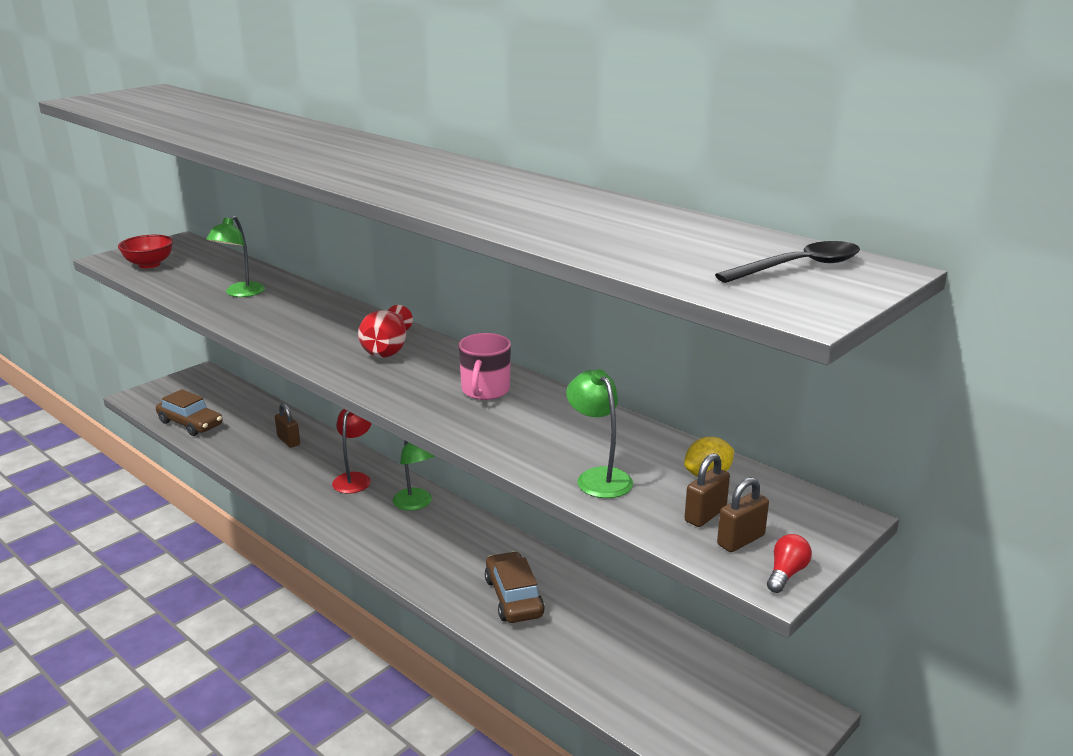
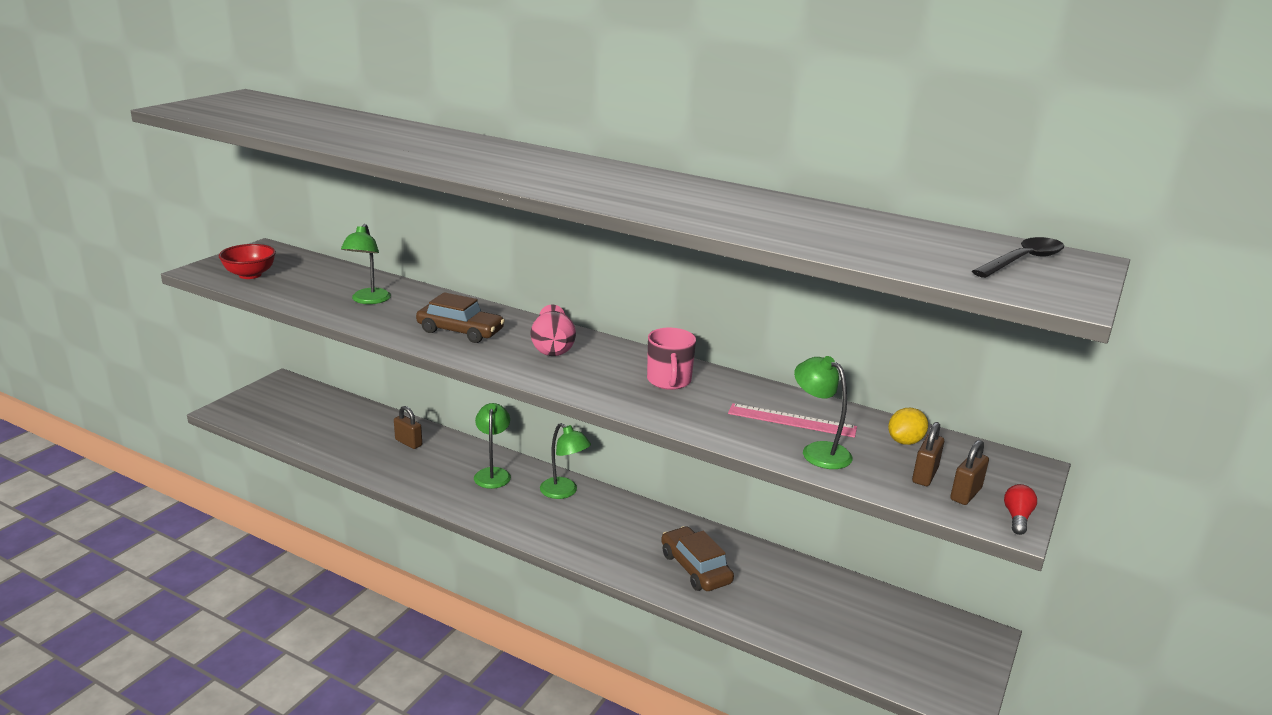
camera: 15 degrees left, 0 degrees up
brown car [156,389,223,436] -> brown car moved to [416,292,505,343]
red lamp [332,409,372,494] -> green lamp [474,403,511,489]
red vase [358,305,413,358] -> pink vase [531,305,576,356]
none -> pink ruler [728,403,857,438]

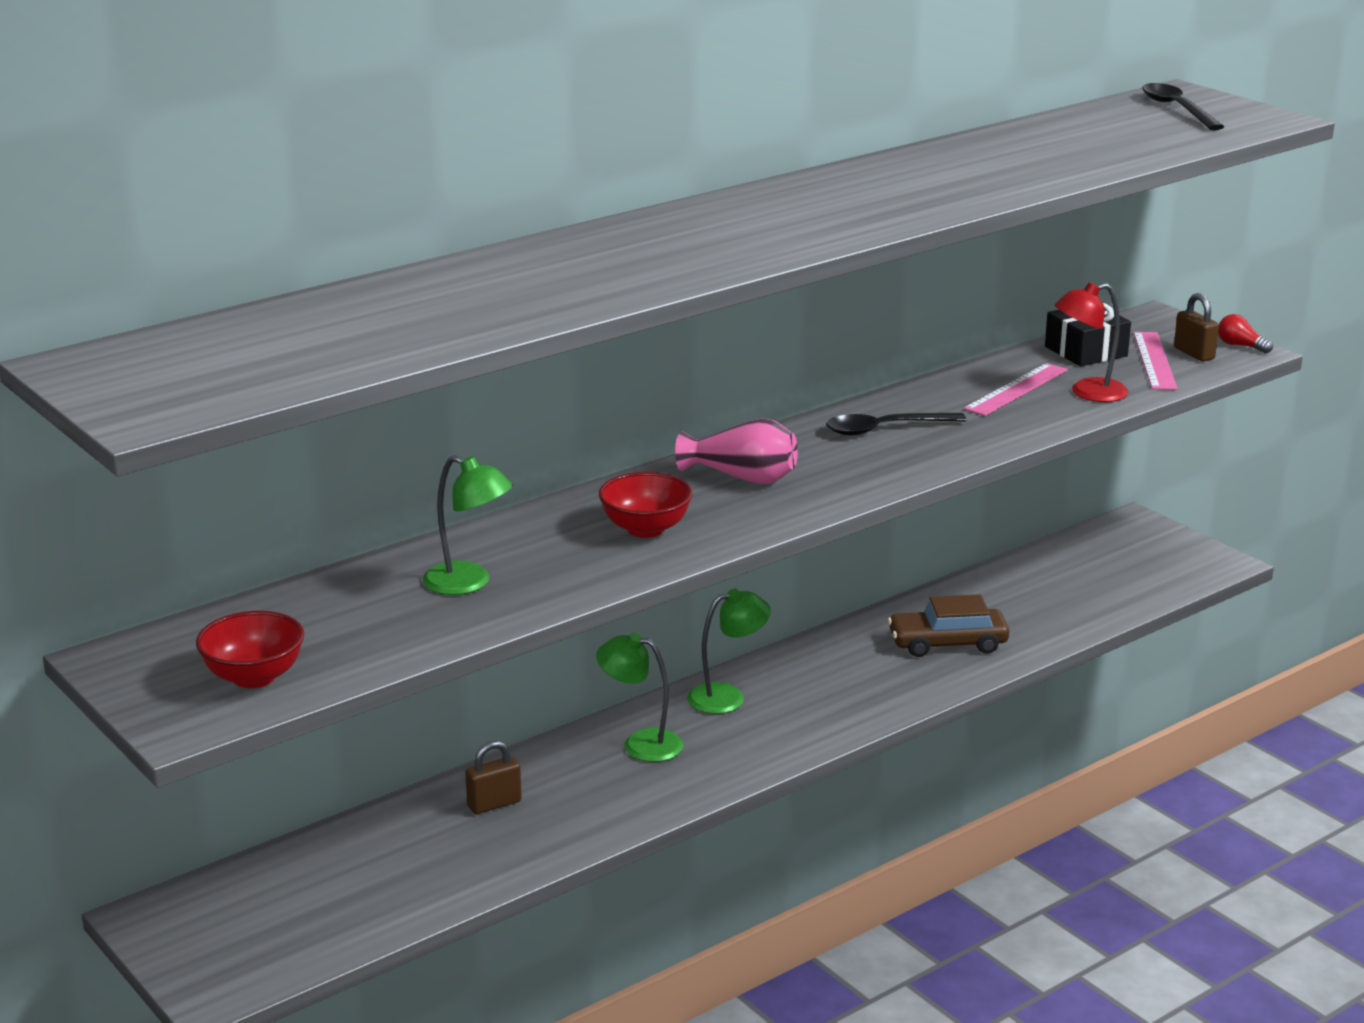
camera: 65 degrees left, 0 degrees up
brown car [416,292,505,343] -> red bowl [599,472,693,538]
pink mug [647,328,696,390] -> black spoon [826,413,967,435]
green lamp [794,356,853,469] -> red lamp [1055,282,1129,402]
yellow lemon [888,408,928,445] -> black gift [1045,303,1131,366]
brown padlock [912,422,944,486] -> pink ruler [1133,332,1178,390]

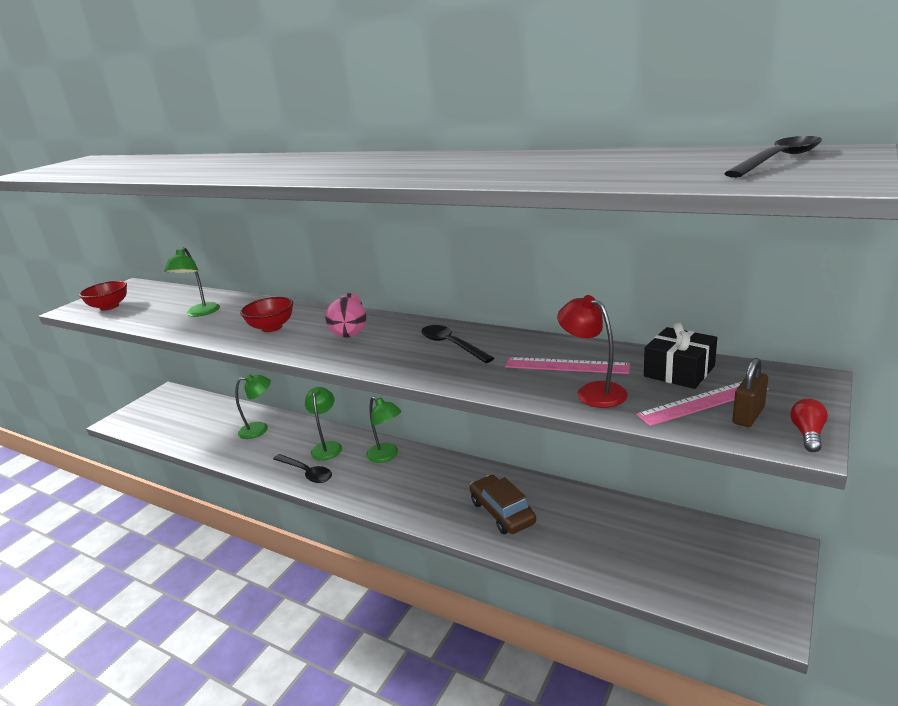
camera: 70 degrees right, 0 degrees up
brown padlock [465,741,522,814] -> green lamp [235,374,271,439]
none -> black spoon [273,454,332,483]

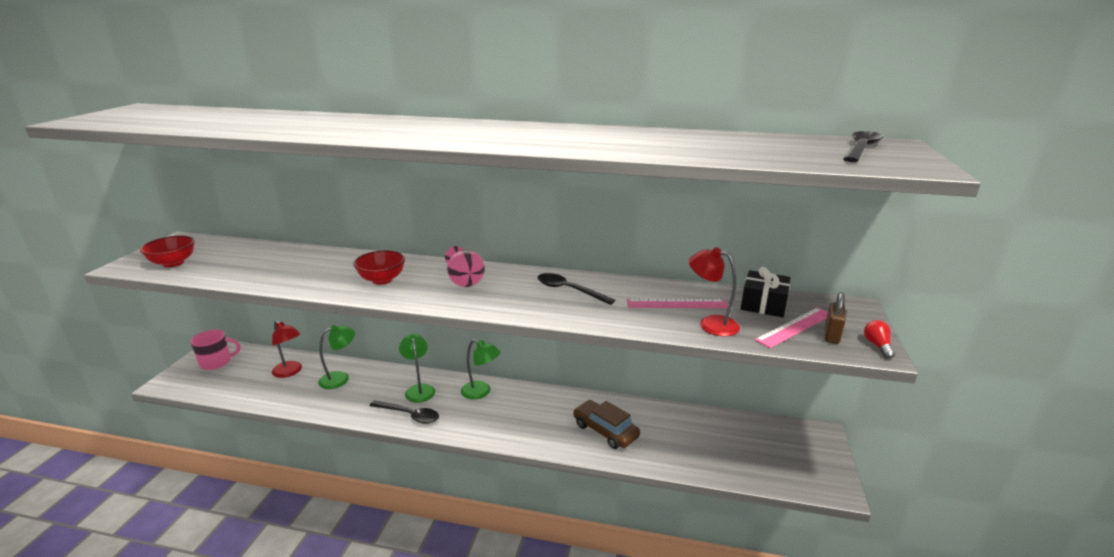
camera: 20 degrees left, 0 degrees up
green lamp [164,247,220,317] -> none
none -> pink mug [190,330,241,370]
none -> red lamp [272,320,302,378]

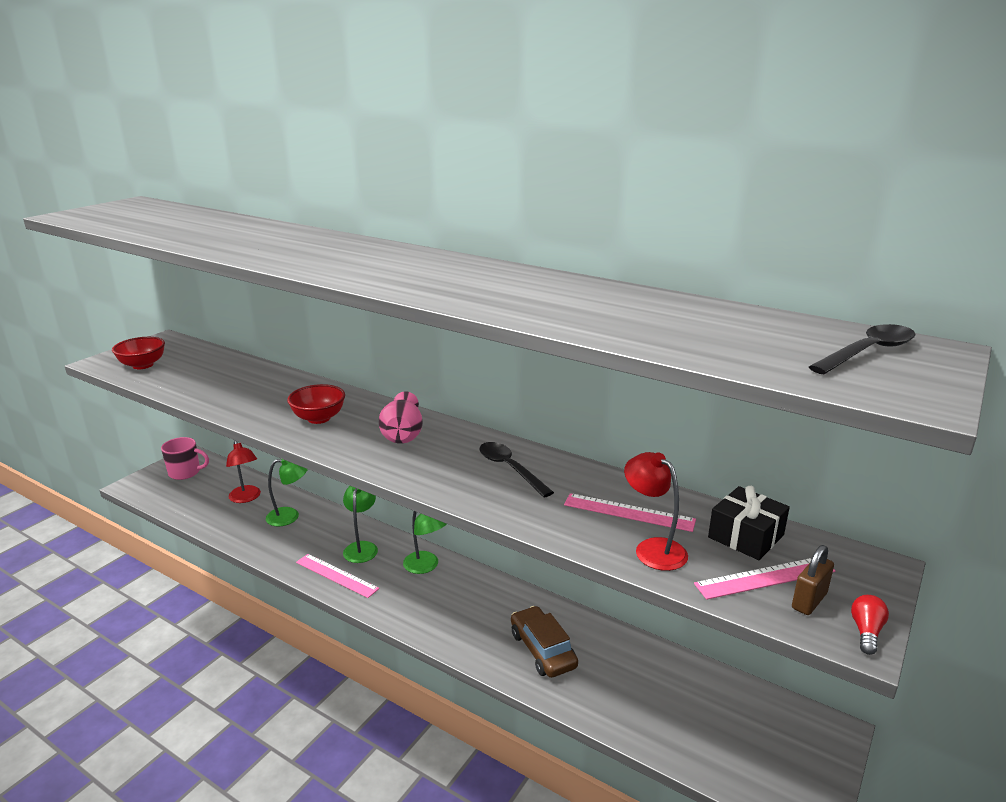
camera: 20 degrees right, 0 degrees up
black spoon [370,400,439,424] -> pink ruler [296,554,379,598]

